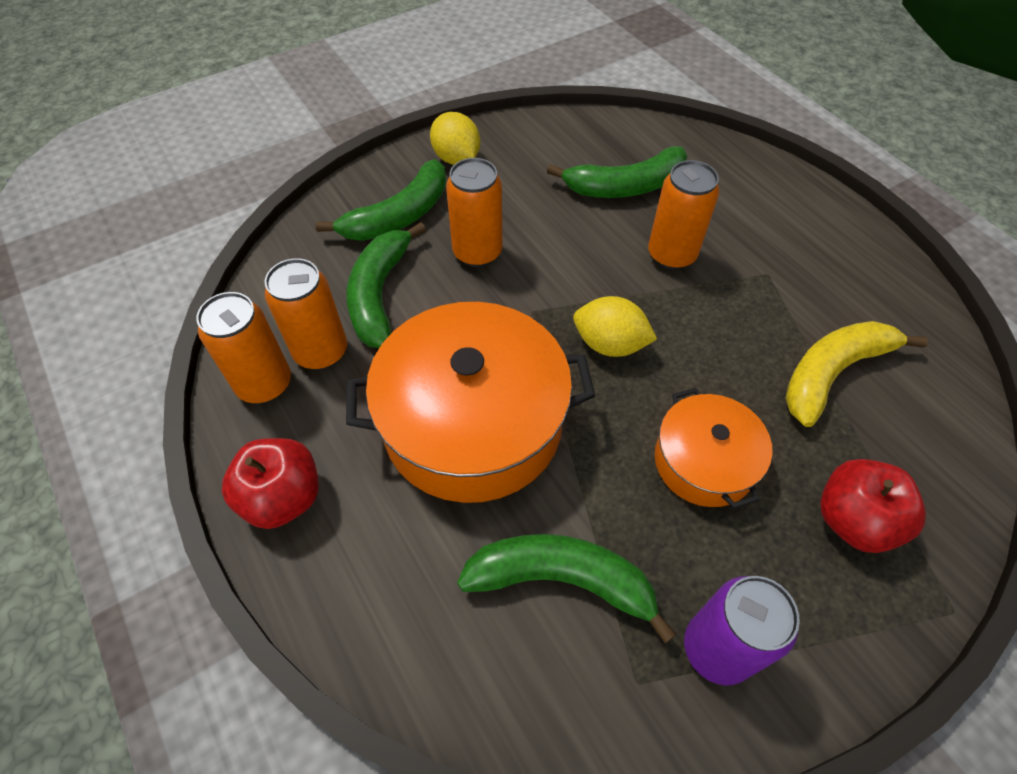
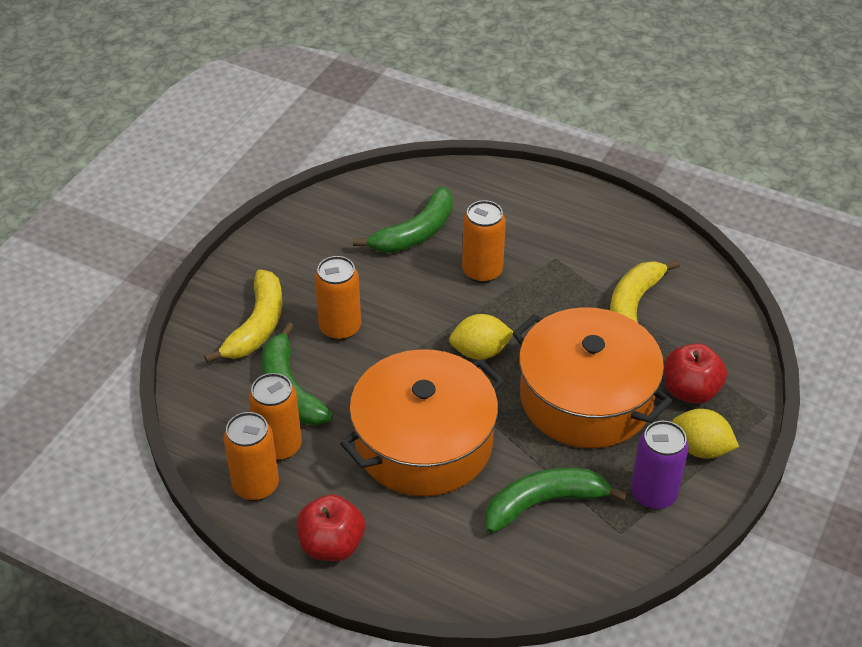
camera: 30 degrees left, 10 degrees down
green banana [315,159,446,241] -> yellow banana [204,269,282,363]
yellow lemon [430,112,480,165] -> yellow lemon moved to [672,409,739,459]
orange pot [655,388,773,509] -> orange pot [512,307,672,448], size x1.83

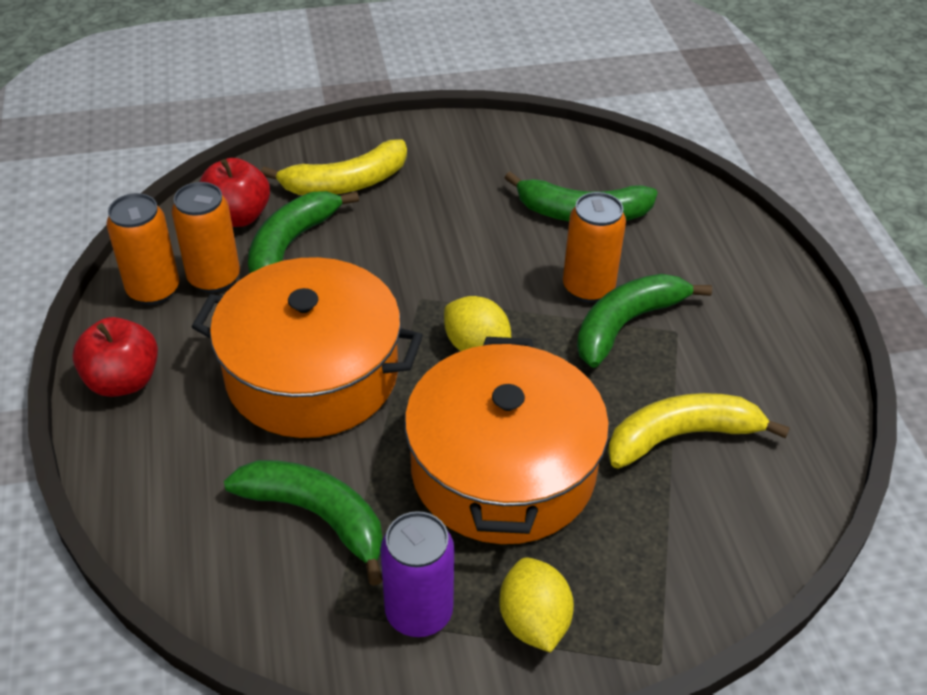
camera: 50 degrees right, 0 degrees up
orange can [315,256,361,341] -> none
red apple [664,343,727,404] -> red apple moved to [199,158,270,227]
none -> green banana [577,274,712,368]

